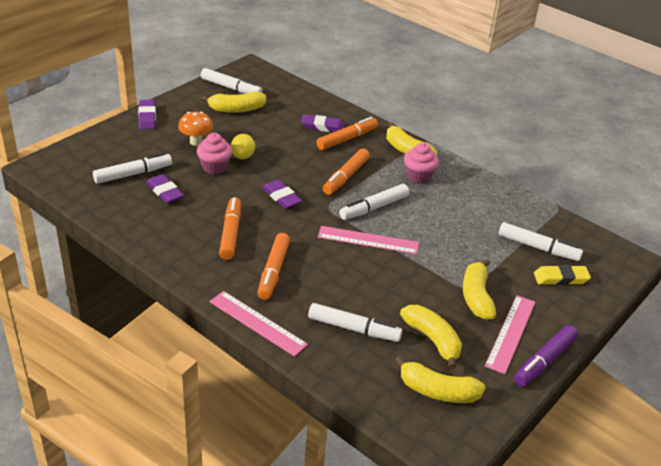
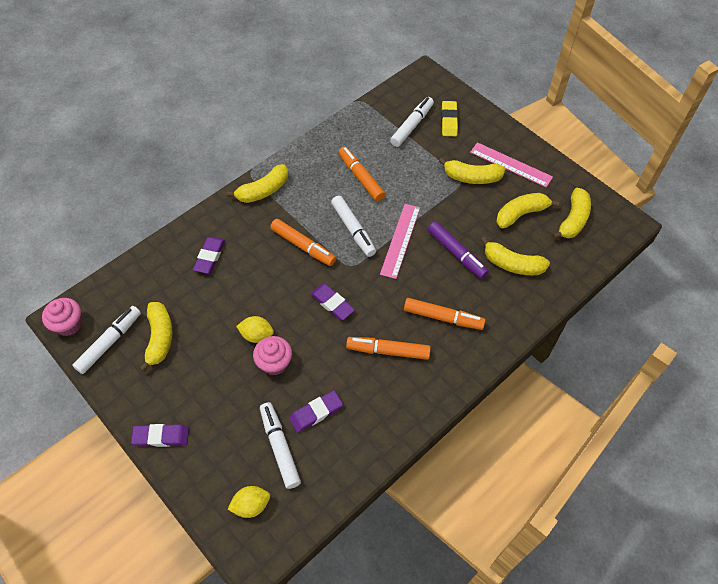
camera: 80 degrees left, 20 degrees up
orange mushroom [178,112,213,146] -> none
pink ruler [209,291,308,357] -> none
purple eraser [262,180,302,209] -> purple eraser turned 75 degrees clockwise [311,284,355,320]
white marker [308,303,402,342] -> yellow banana [481,237,550,275]
orange marker [316,117,378,150] -> orange marker moved to [338,147,385,201]
pink cupcake [404,143,439,184] -> pink cupcake moved to [42,298,82,336]
purple marker [514,325,578,387] -> purple marker moved to [428,221,489,279]
none -> yellow lemon [228,486,270,518]

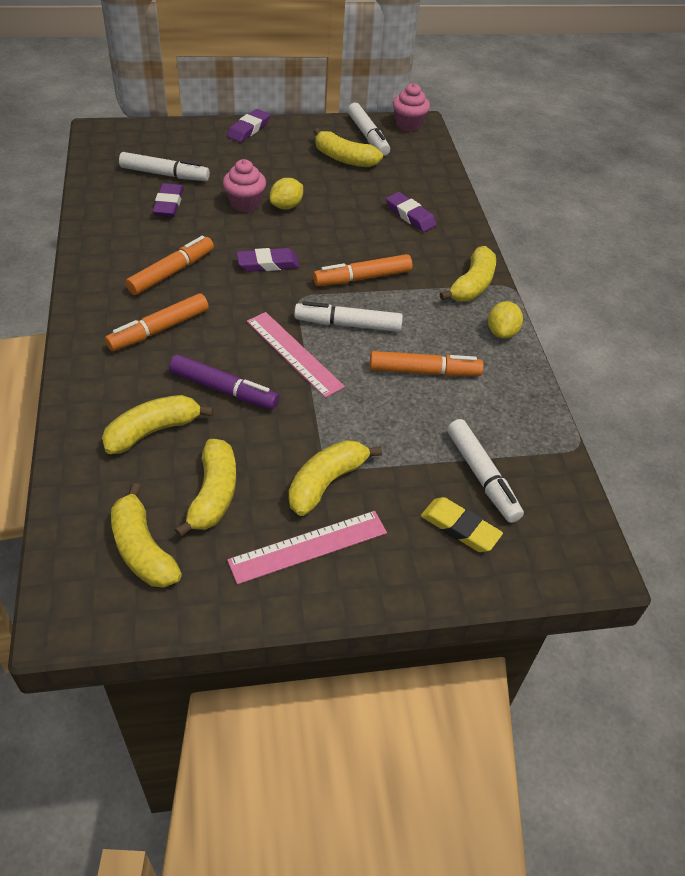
camera: 120 degrees right, 10 degrees down
yellow banana [227,164,288,203] -> yellow banana turned 150 degrees counterclockwise [440,246,496,302]
yellow lemon [228,486,270,518] -> yellow lemon moved to [488,301,523,339]
purple marker [428,221,489,279] -> purple marker turned 150 degrees counterclockwise [169,355,279,410]

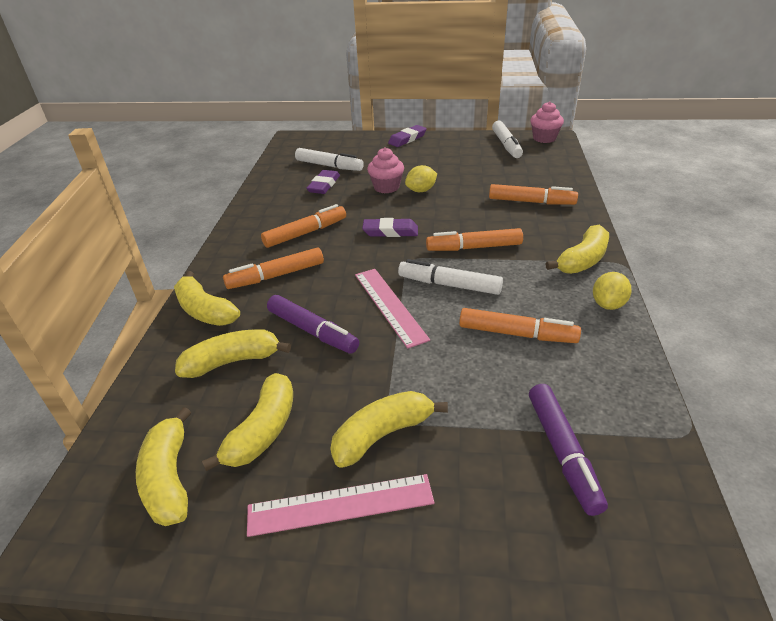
camera: 20 degrees right, 10 degrees down
yellow banana [314,128,383,167] -> yellow banana moved to [174,271,240,326]
purple eraser [386,192,437,232] -> orange marker [489,184,578,205]
yellow eraser [421,497,503,552] -> none
white marker [447,419,524,523] -> purple marker [529,384,608,516]

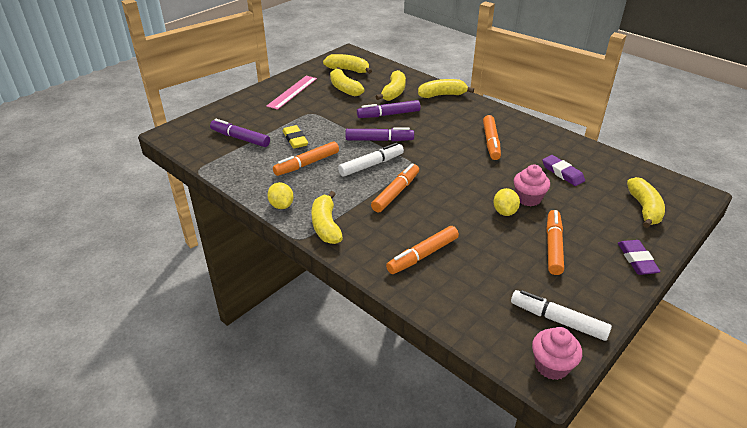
camera: 125 degrees right, 0 degrees up
orange marker [223,247,324,289] -> orange marker moved to [546,210,564,275]
white marker [295,148,364,171] -> none
yellow banana [330,391,448,468] -> yellow banana moved to [627,177,665,228]
pink ruler [355,269,430,349] -> purple marker [345,127,414,141]
purple eraser [362,218,418,237] -> none
none -> yellow eraser [283,125,308,149]

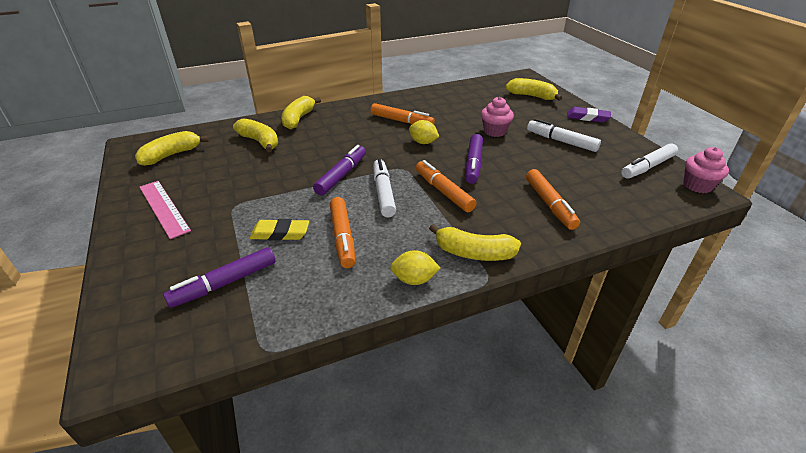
camera: 65 degrees left, 0 degrees up
yellow banana [330,67,365,96] -> none
purple marker [357,100,421,118] -> purple marker moved to [466,134,483,184]
yellow lemon [493,188,520,216] -> yellow lemon moved to [409,120,439,144]
purple eraser [542,155,585,186] -> none
orange marker [546,210,564,275] -> white marker [527,119,601,152]

